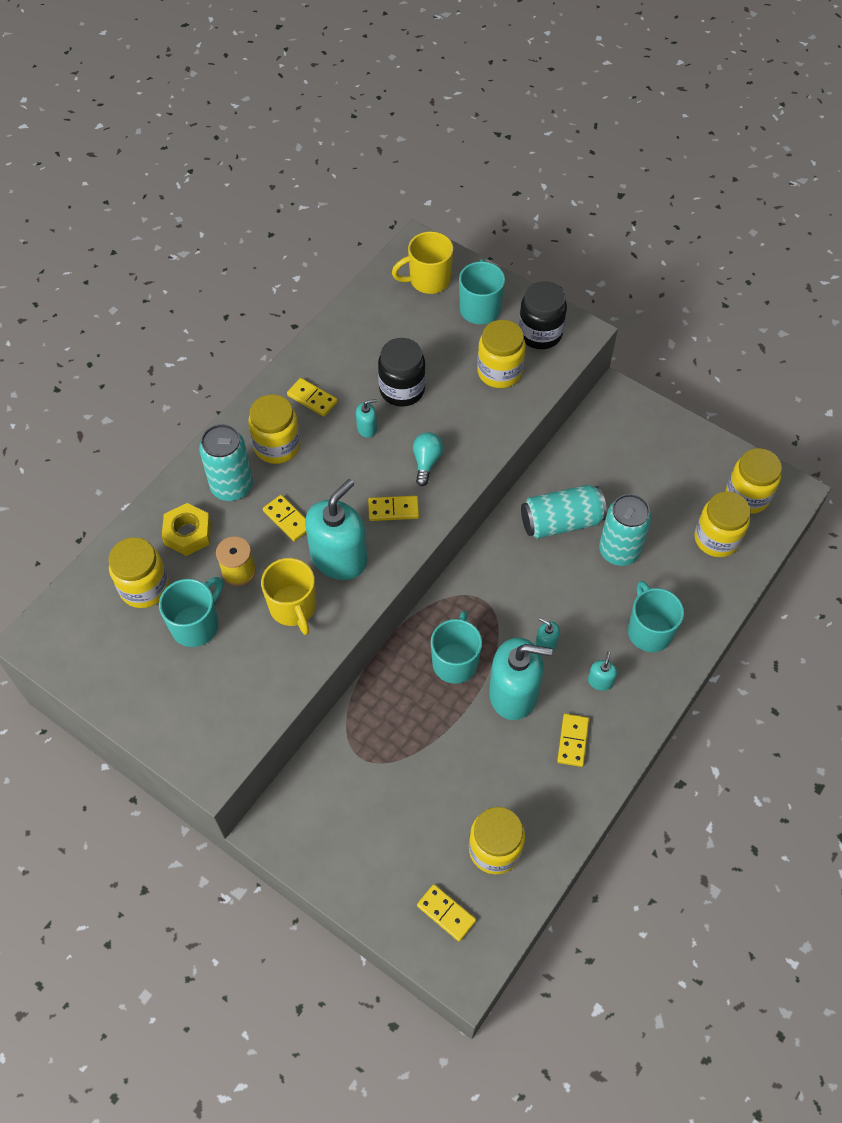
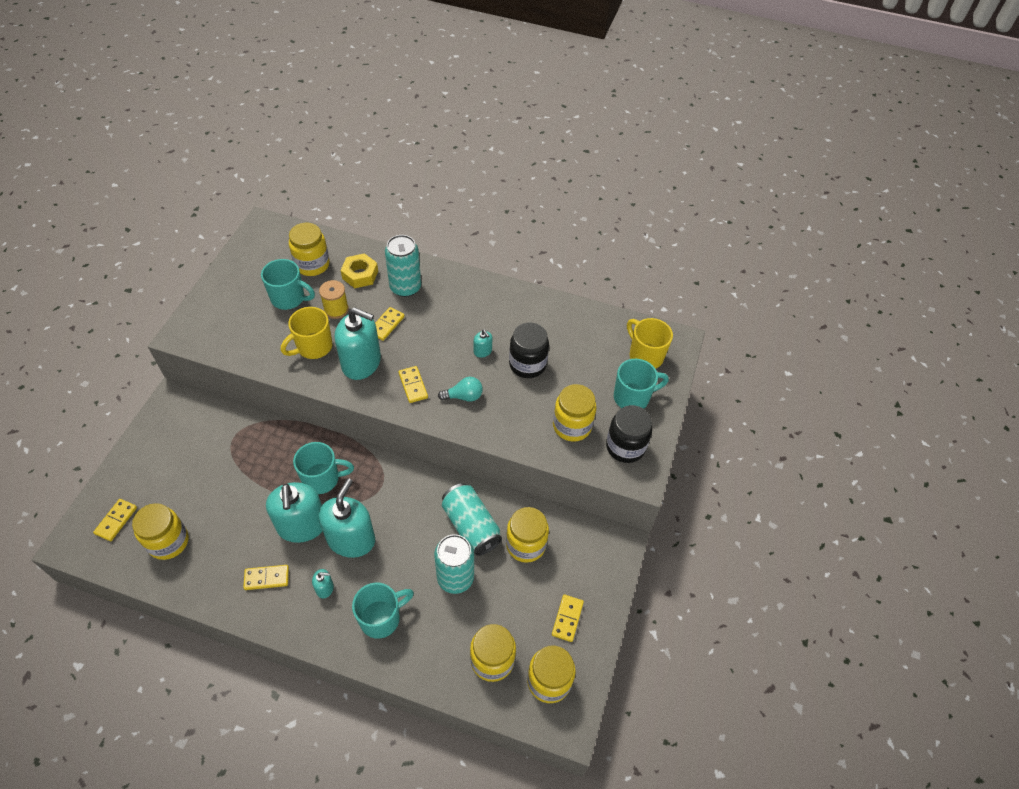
camera: 70 degrees right, 5 degrees down
yellow jar [248,394,300,464] -> yellow jar moved to [506,507,549,563]
yellow domino [287,378,338,417] -> yellow domino moved to [552,594,584,642]
turquoise soap dispenser [535,617,560,651] -> turquoise soap dispenser [318,478,375,558], size x2.34

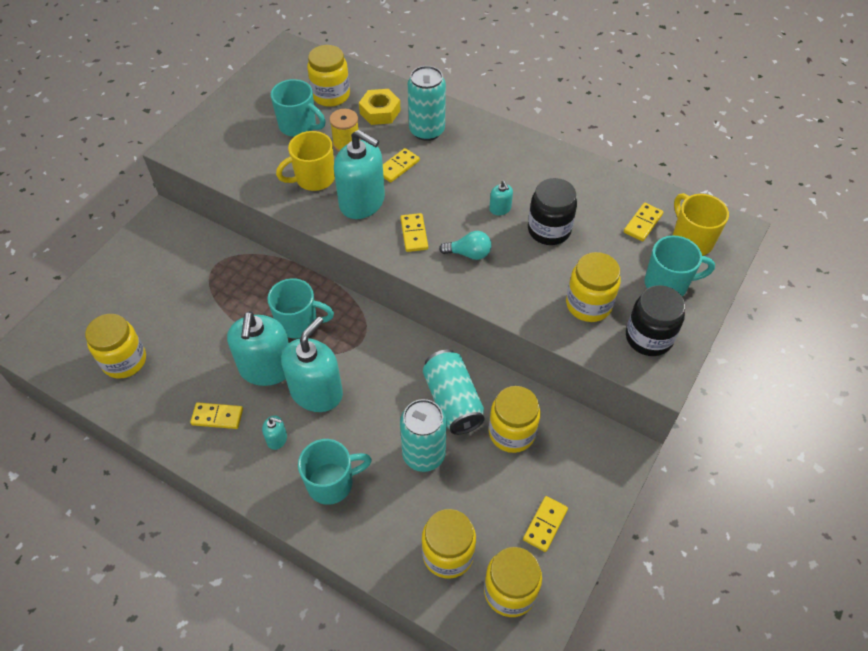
camera: 15 degrees right, 0 degrees up
yellow domino [93,499,137,541] -> yellow domino moved to [624,203,663,241]

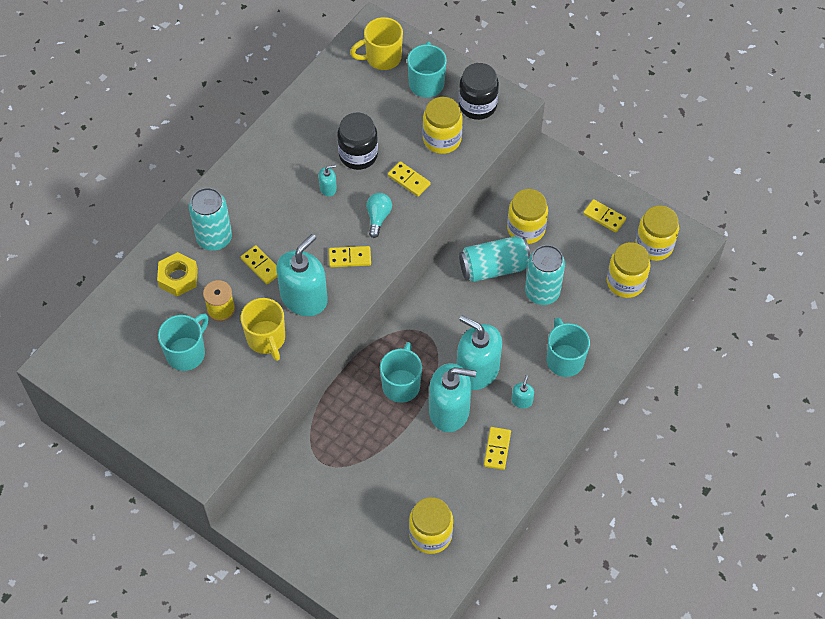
camera: 85 degrees left, 5 degrees up
yellow jar [307,45,350,107] -> none
yellow domino [624,203,663,241] -> yellow domino moved to [388,161,431,197]

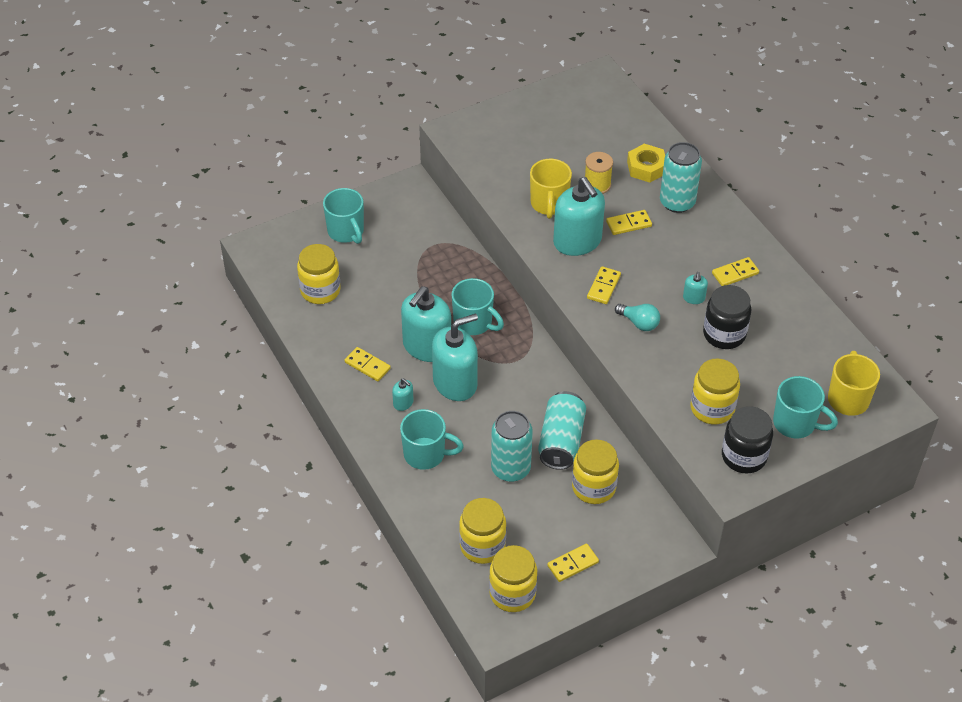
camera: 115 degrees right, 10 degrees down
turquoise mug [158,314,209,371] -> turquoise mug moved to [323,188,364,244]
yellow mug [241,298,285,361] -> yellow mug turned 90 degrees counterclockwise [530,159,572,219]
yellow domino [388,161,431,197] -> yellow domino moved to [712,257,759,286]

